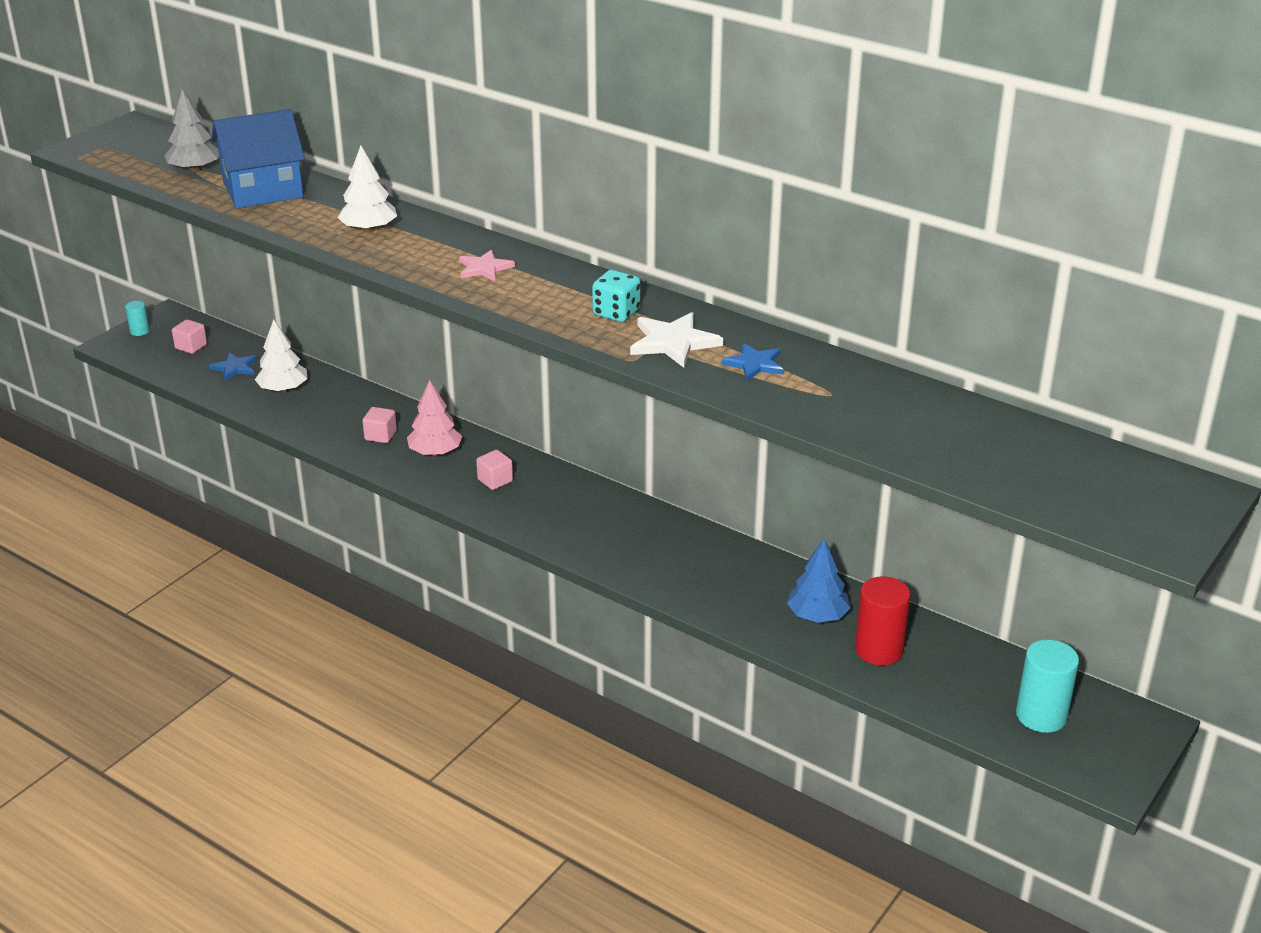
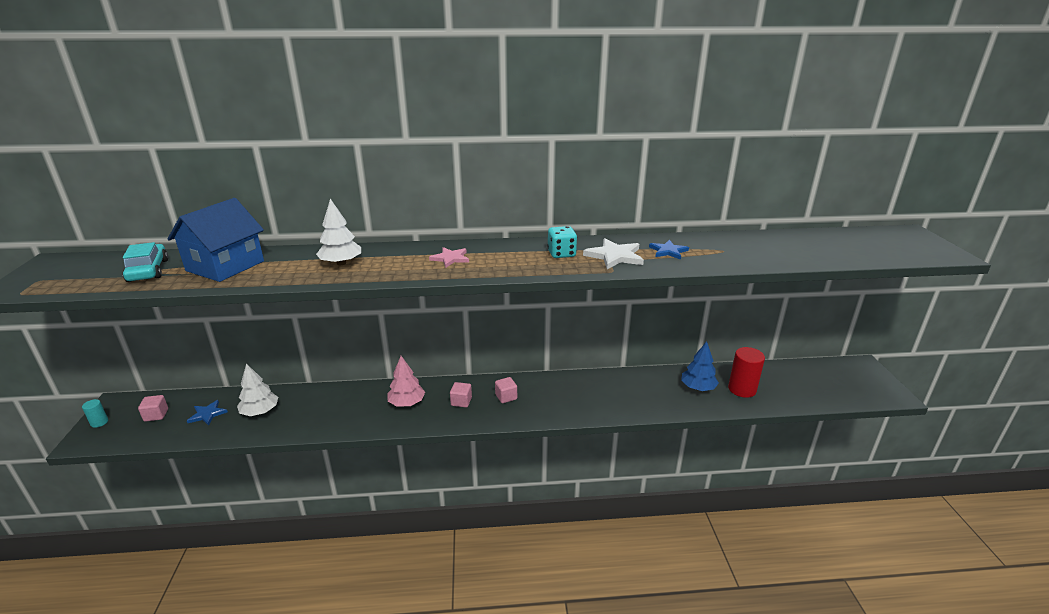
camera: 40 degrees left, 5 degrees down
grey tree [165,89,219,172] -> turquoise car [123,242,168,282]
pink cube [362,407,397,443] -> pink cube moved to [495,377,517,403]
turquoise cylinder [1016,639,1079,733] -> none

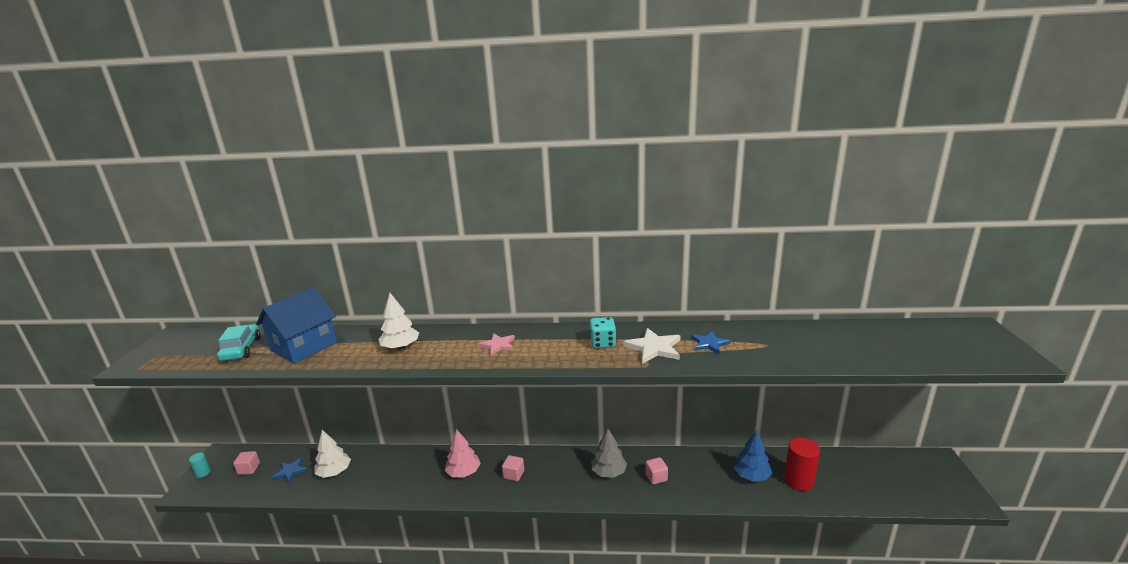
camera: 10 degrees right, 5 degrees down
pink cube [495,377,517,403] -> pink cube moved to [645,457,668,485]
none -> grey tree [591,429,627,478]

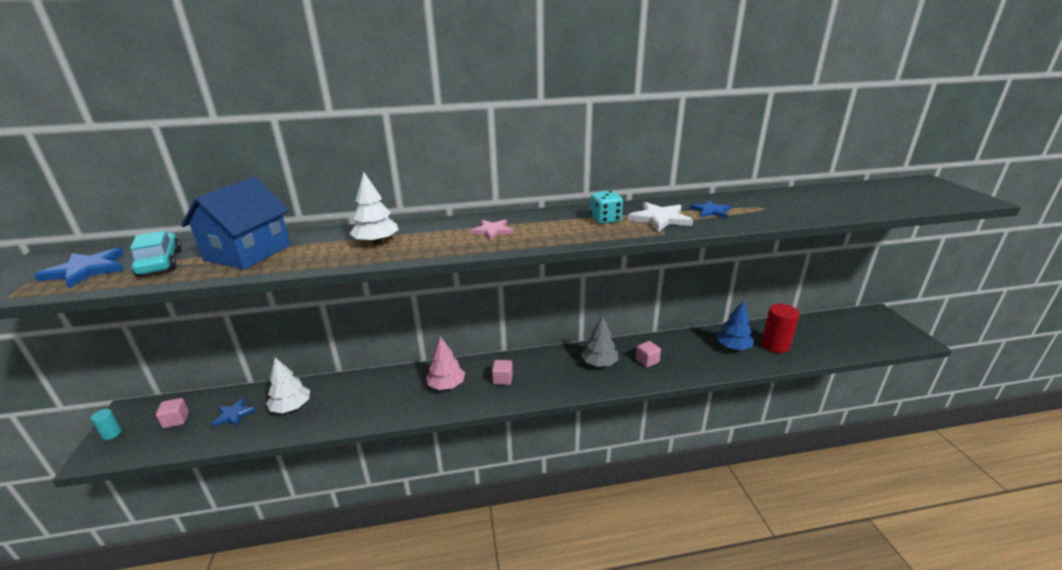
camera: 15 degrees left, 5 degrees up
none -> blue star [34,248,124,288]

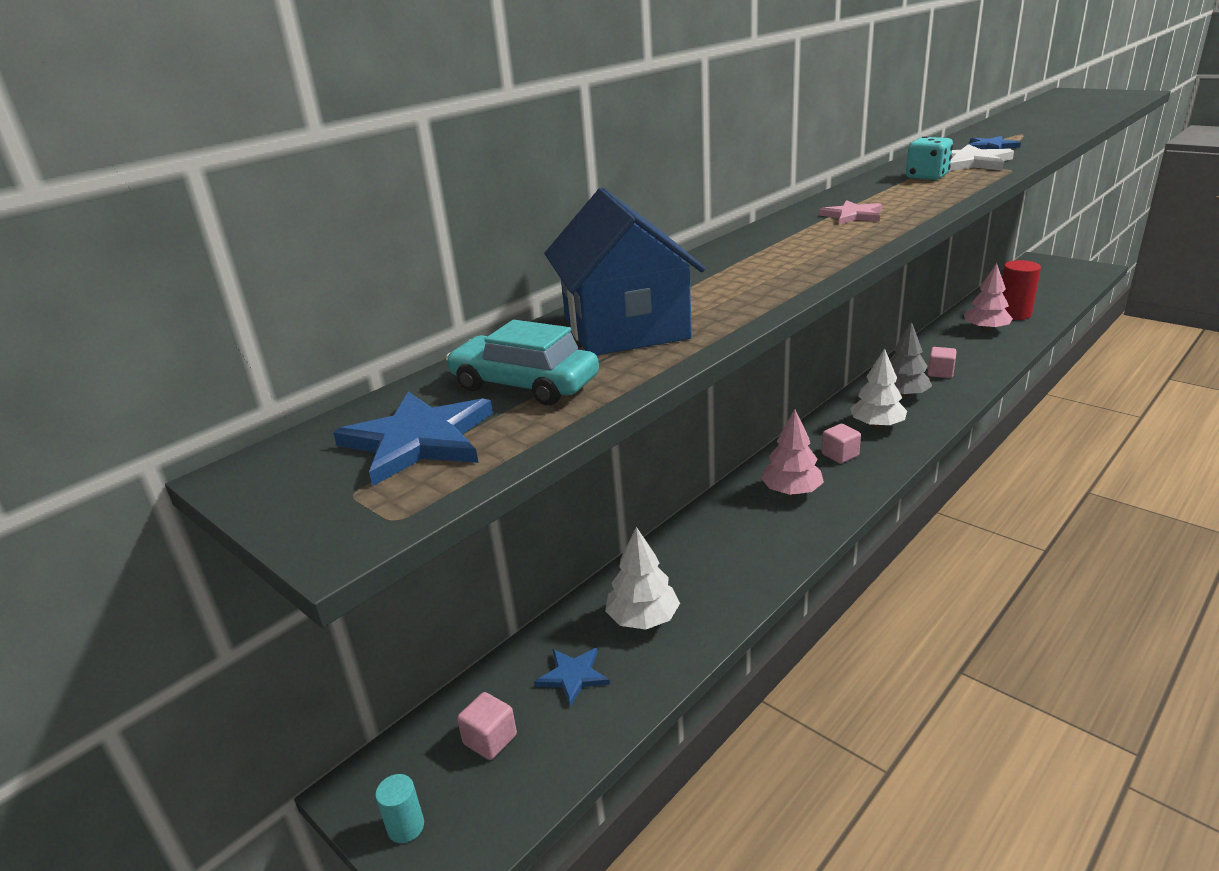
camera: 35 degrees left, 0 degrees up
white tree [350,172,399,245] -> white tree moved to [850,348,907,428]
blue tree [716,301,754,350] -> pink tree [964,263,1013,332]

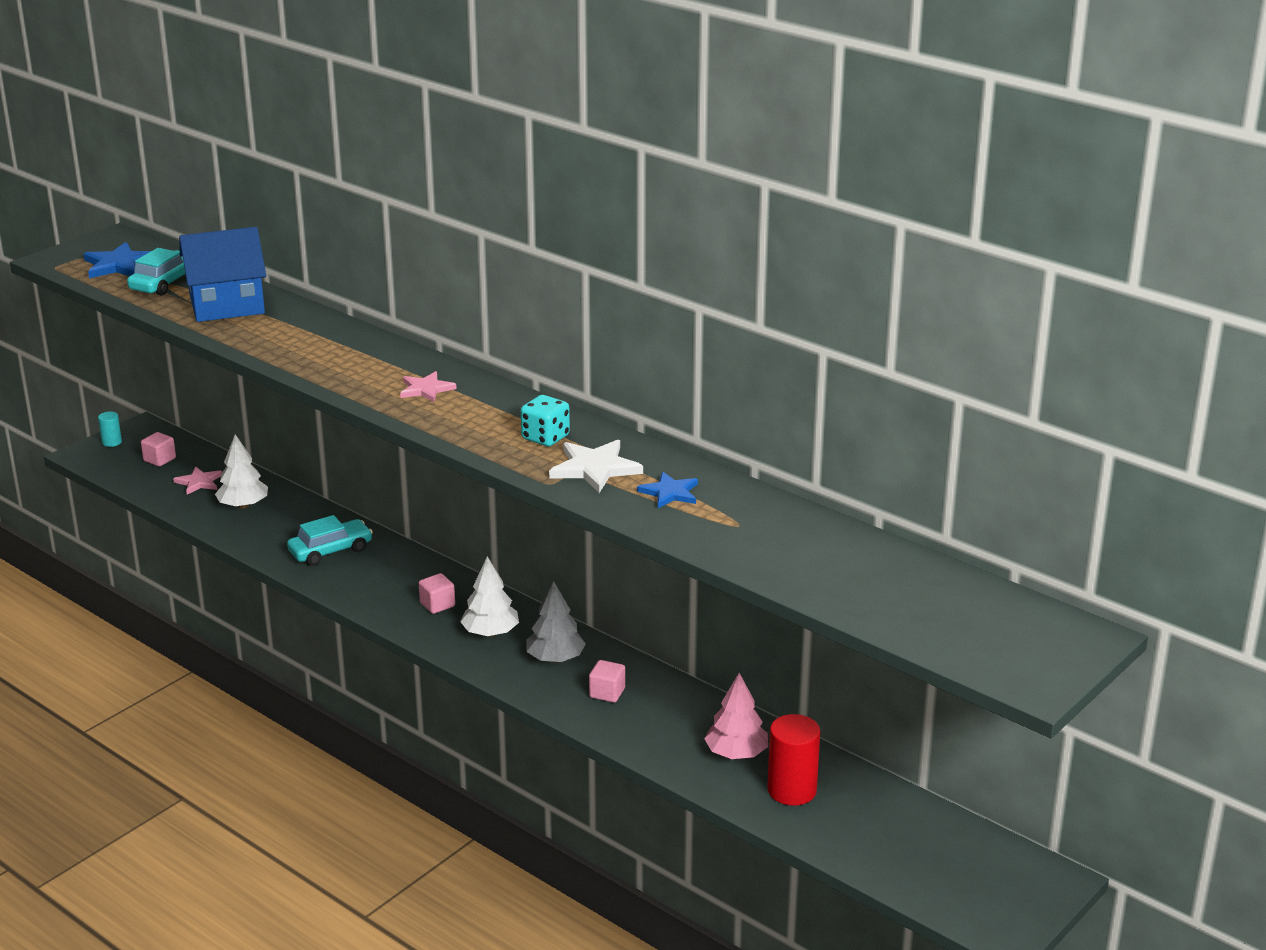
camera: 85 degrees right, 0 degrees up
blue star [534,648,610,707] -> pink star [173,467,222,495]
pink tree [761,409,824,495] -> none
none -> turquoise car [287,515,373,566]

